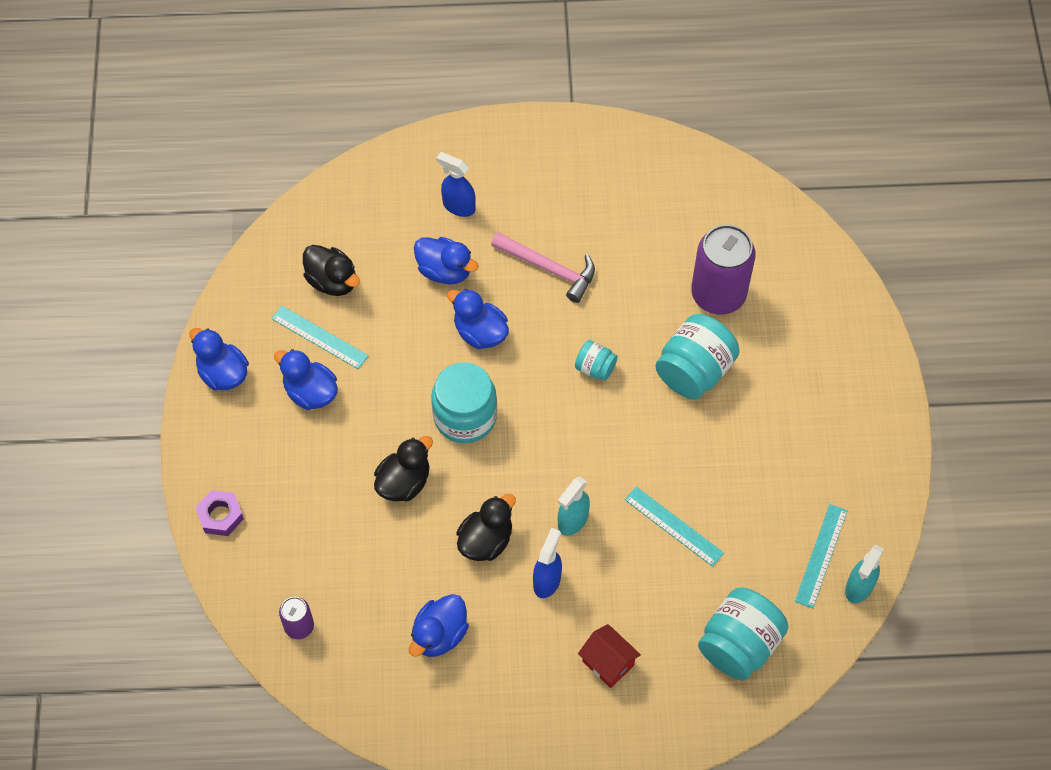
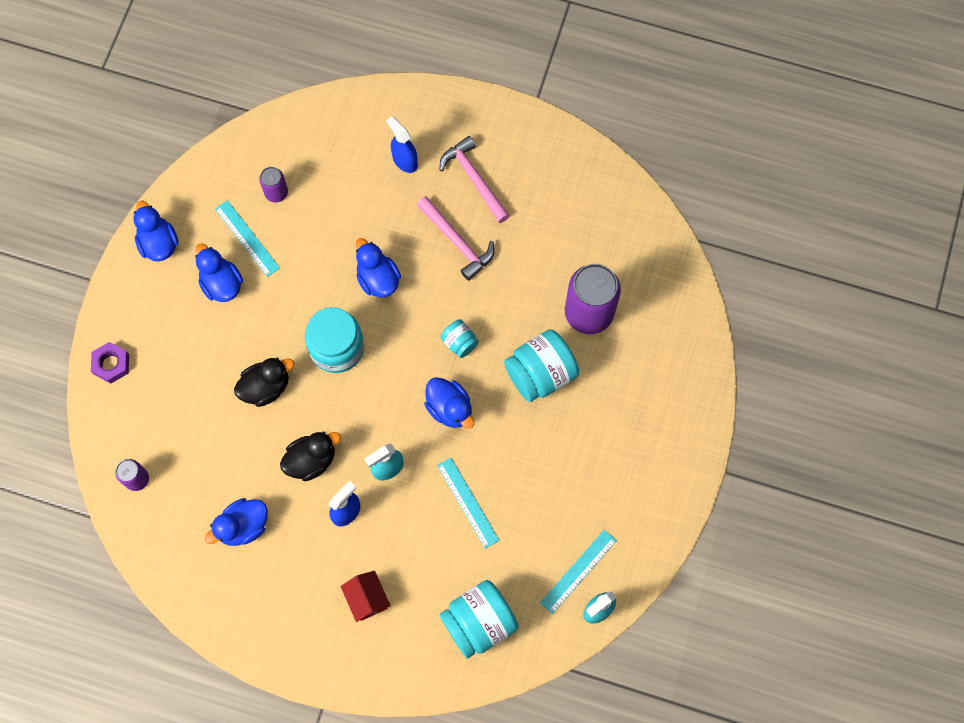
camera: 20 degrees right, 10 degrees up
black duck [303,245,360,296] -> purple can [259,167,288,202]
blue duck [414,237,479,284] -> blue duck moved to [424,377,474,429]
none -> pink hammer [439,136,510,223]

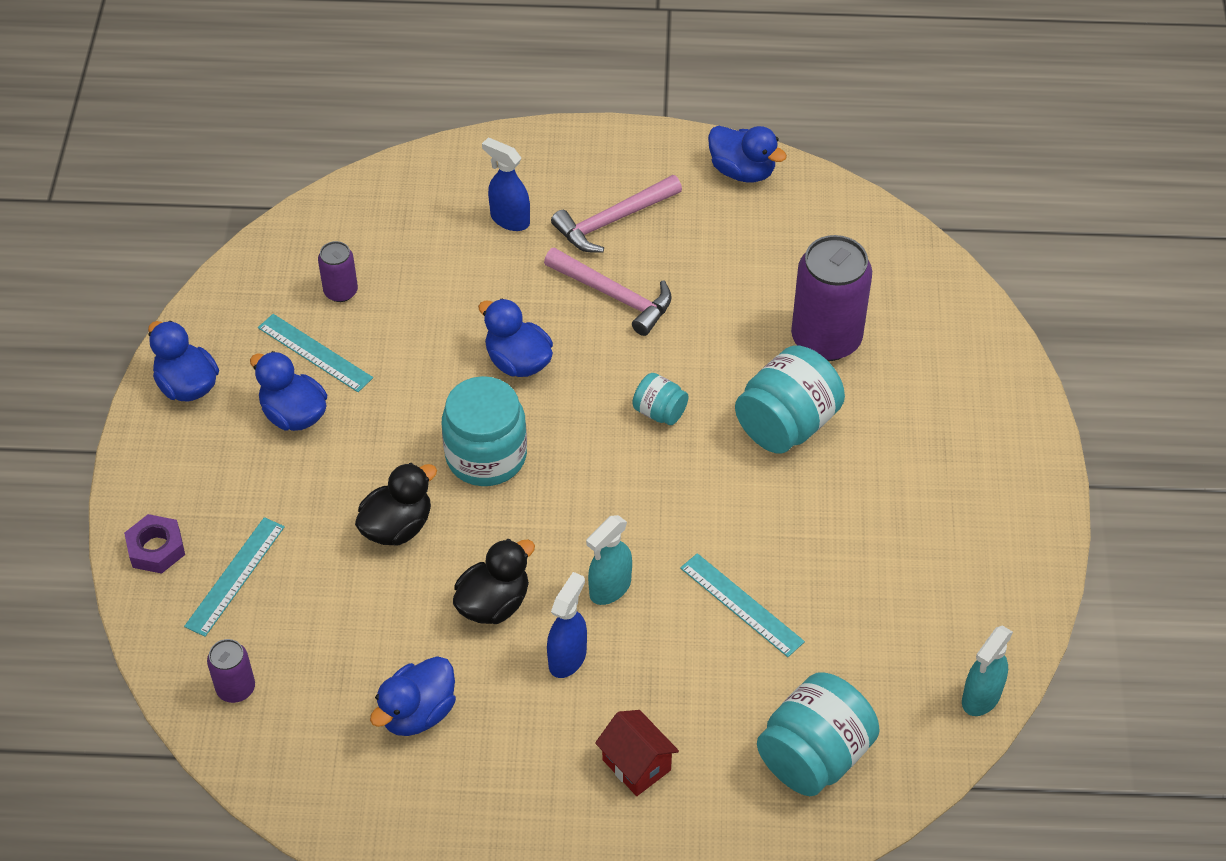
camera: 15 degrees left, 20 degrees down
blue duck [424,377,474,429] -> blue duck moved to [708,126,787,182]
pink hammer [439,136,510,223] -> pink hammer turned 75 degrees counterclockwise [551,175,682,253]
turquoise ruler [540,530,617,614] -> turquoise ruler moved to [184,517,285,637]

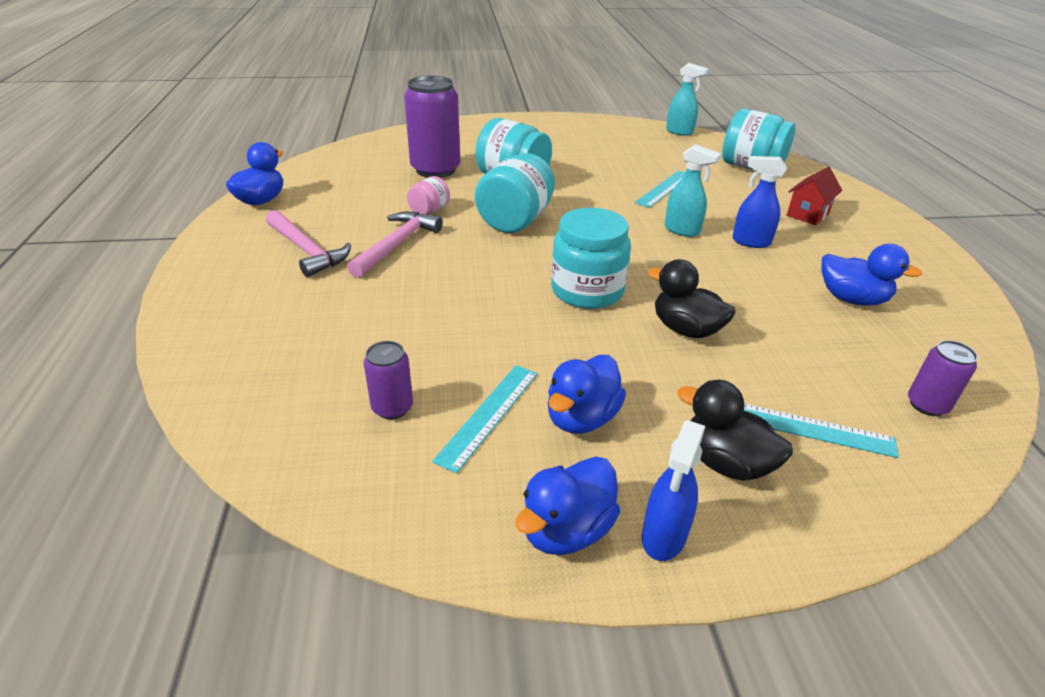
camera: 100 degrees left, 15 degrees down
purple nut [124,514,185,574] -> none
black duck [453,539,535,624] -> black duck moved to [677,380,793,481]
blue duck [478,299,553,377] -> none
blue spray bottle [482,138,530,231] -> blue spray bottle moved to [642,420,705,561]
turquoise jar [632,373,688,425] -> turquoise jar [475,153,555,233], size x1.93
none -> pink jar [407,176,450,214]

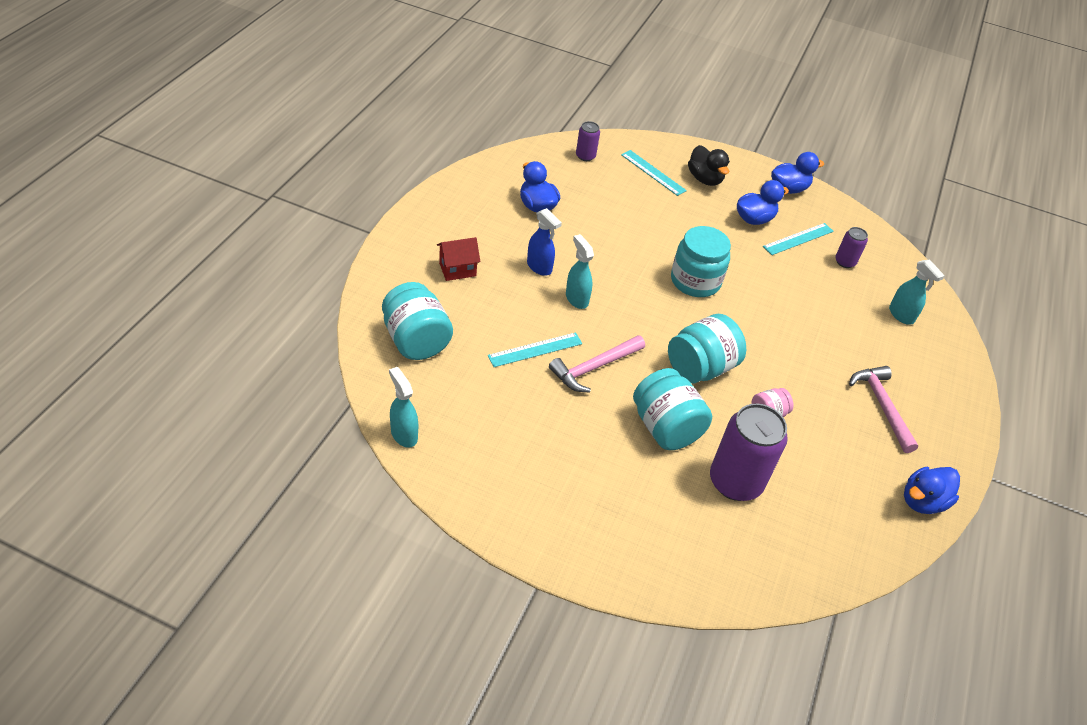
camera: 155 degrees left, 10 degrees up
pink hammer [347,211,443,278] -> pink hammer moved to [549,335,645,393]
blue spray bottle [642,420,705,561] -> none
black duck [648,259,736,338] -> none
none -> turquoise spray bottle [889,260,945,325]

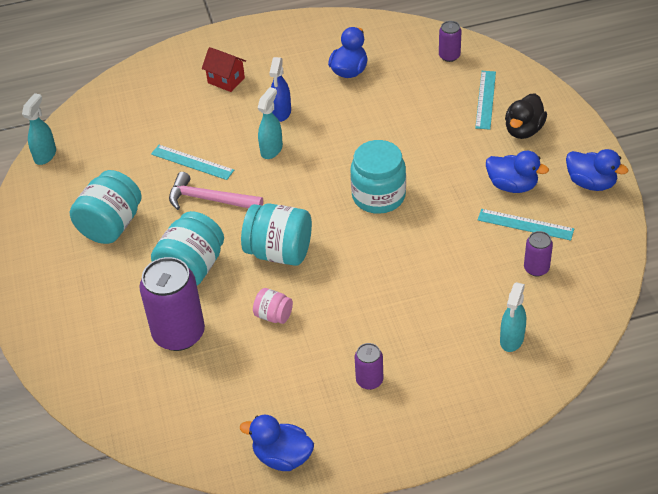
camera: 60 degrees right, 0 degrees up
turquoise jar [382,282,453,360] -> turquoise jar moved to [70,170,142,244]
pink hammer [849,366,918,453] -> purple can [355,343,383,390]

